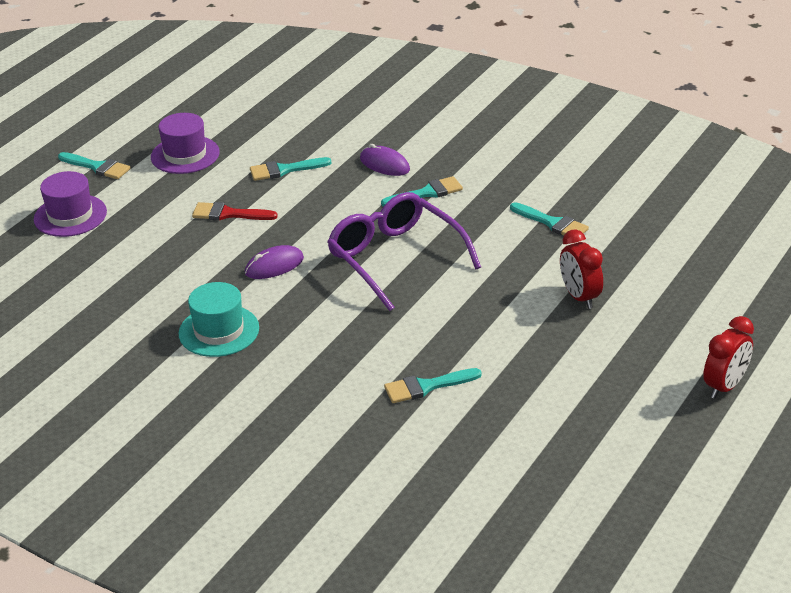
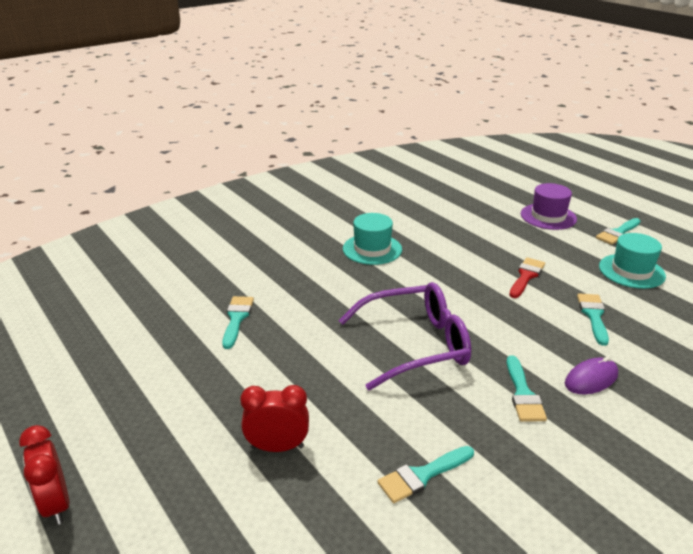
camera: 110 degrees right, 5 degrees down
purple hat [151,113,220,174] -> turquoise hat [599,233,666,289]
purple mouse [245,245,304,279] -> none

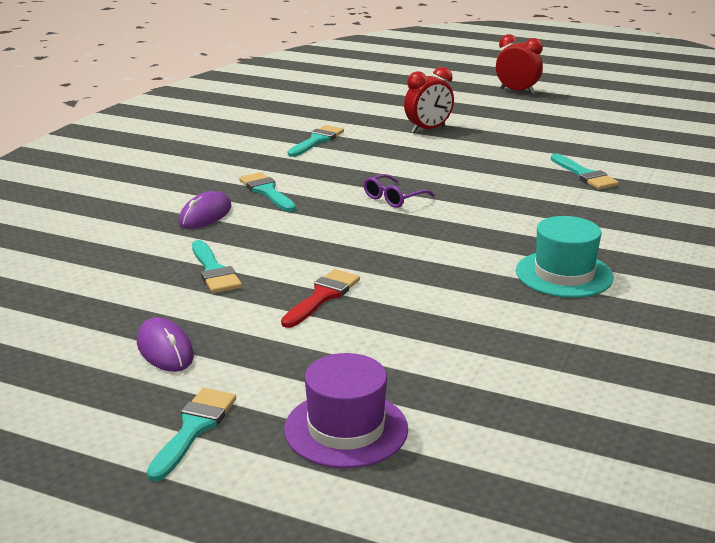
camera: 150 degrees right, 5 degrees down
purple glasses [338,282,471,390] -> purple glasses [364,174,435,208], size x0.44
red brush [509,257,545,298] -> red brush turned 150 degrees counterclockwise [281,269,360,328]
turquoise hat [599,233,666,289] -> purple mouse [137,317,194,372]

